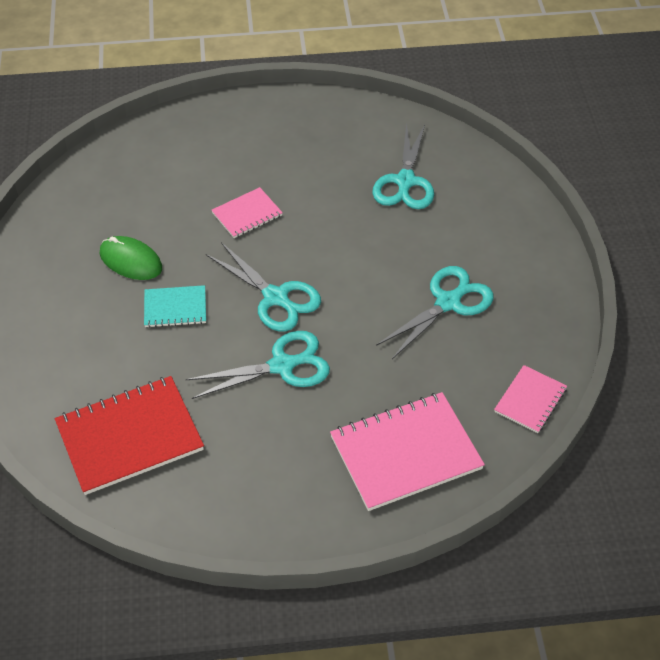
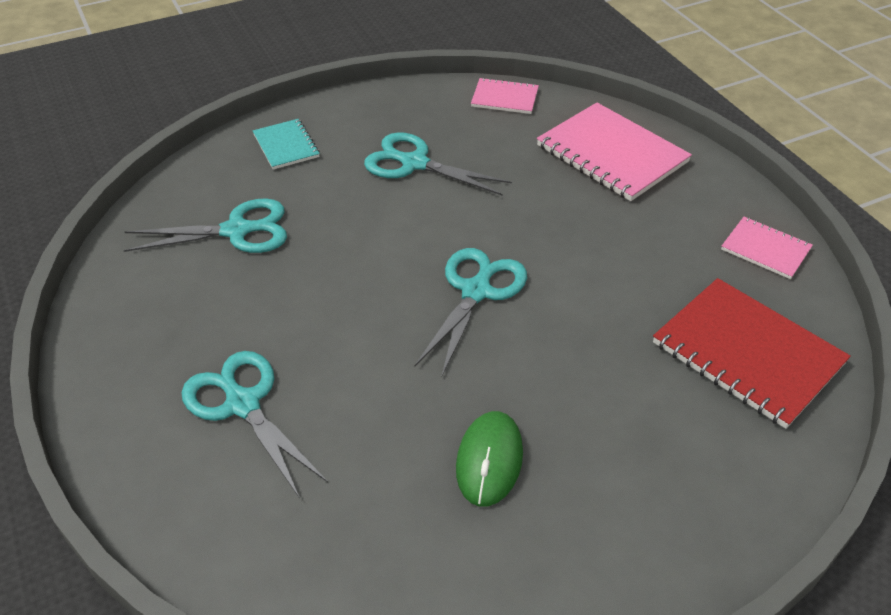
camera: 110 degrees left, 5 degrees down
turquoise notebook [144,285,206,328] -> turquoise notebook moved to [253,119,320,169]
turquoise scissors [186,331,330,399] -> turquoise scissors moved to [181,351,328,499]
pink notebook [212,187,283,238] -> pink notebook moved to [721,217,813,279]

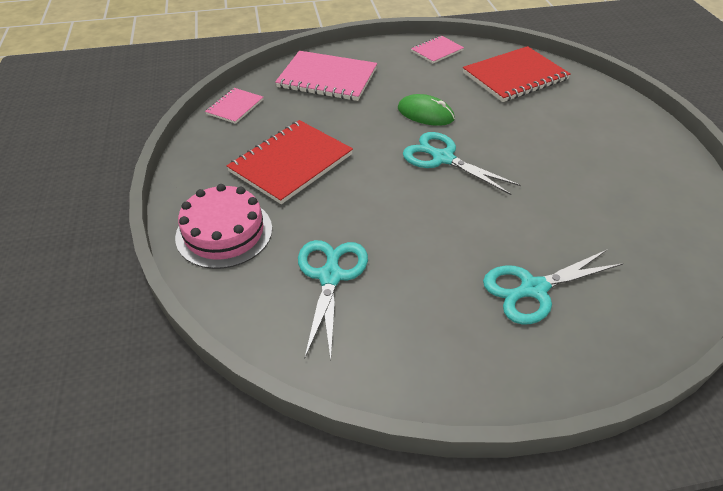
camera: 75 degrees left, 0 degrees up
turquoise notebook [253,119,320,169] -> pink cake [175,184,272,269]
turquoise scissors [364,132,512,195] -> red notebook [226,120,353,204]
green mouse [456,411,523,507] -> green mouse moved to [398,94,455,126]
pink notebook [537,102,692,201] -> pink notebook turned 45 degrees clockwise [275,51,377,101]

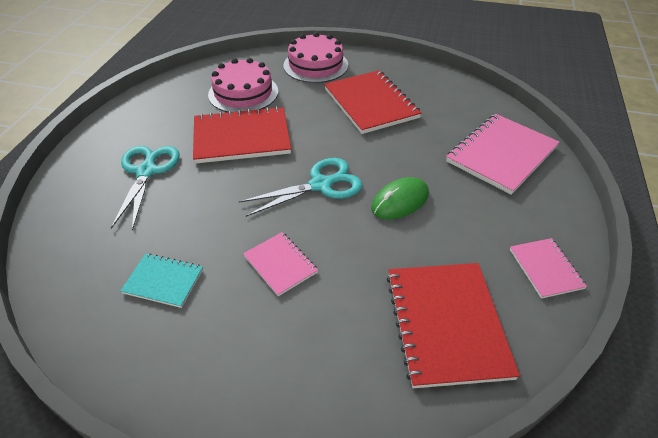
camera: 115 degrees right, 0 degrees up
pink notebook [205,88,263,124] -> pink notebook moved to [243,232,318,296]
turquoise scissors [298,240,368,360] -> pink cake [208,58,278,112]
none -> turquoise notebook [120,253,203,308]
none -> red notebook [193,106,291,164]

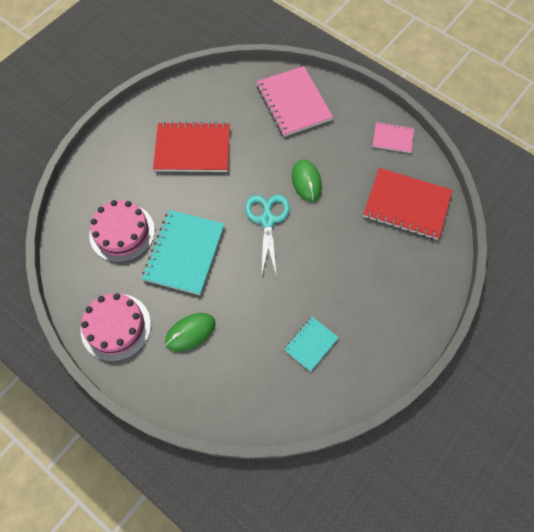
camera: 65 degrees left, 20 degrees up
turquoise scissors [111,146,180,231] -> green mouse [165,313,216,352]
red notebook [193,106,291,164] -> turquoise notebook [142,210,224,295]
pink notebook [243,232,318,296] -> none
pink cake [283,32,348,83] -> pink cake moved to [81,293,151,361]

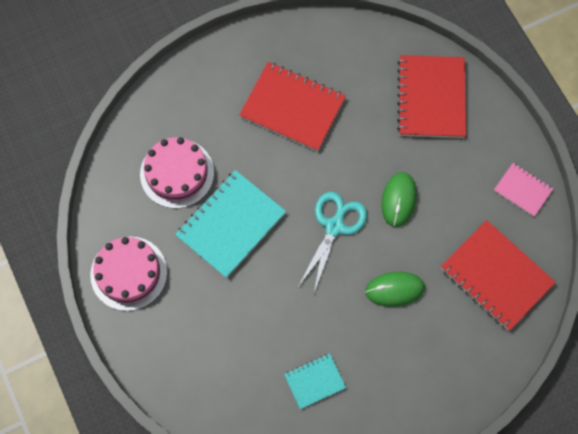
camera: 25 degrees right, 5 degrees up
green mouse [165,313,216,352] -> green mouse moved to [365,272,425,307]
pink notebook [256,66,333,137] -> red notebook [397,55,466,138]

